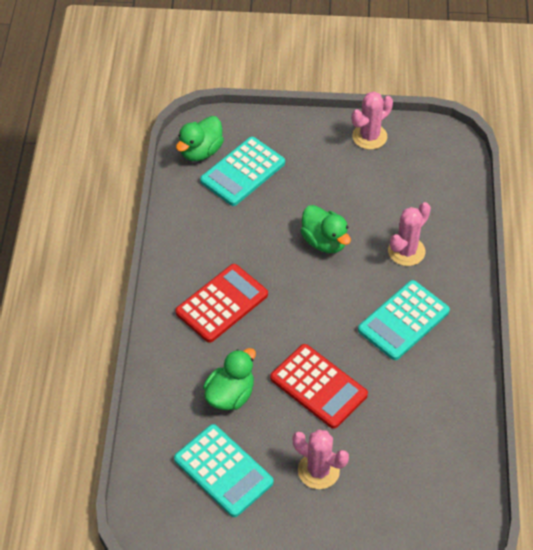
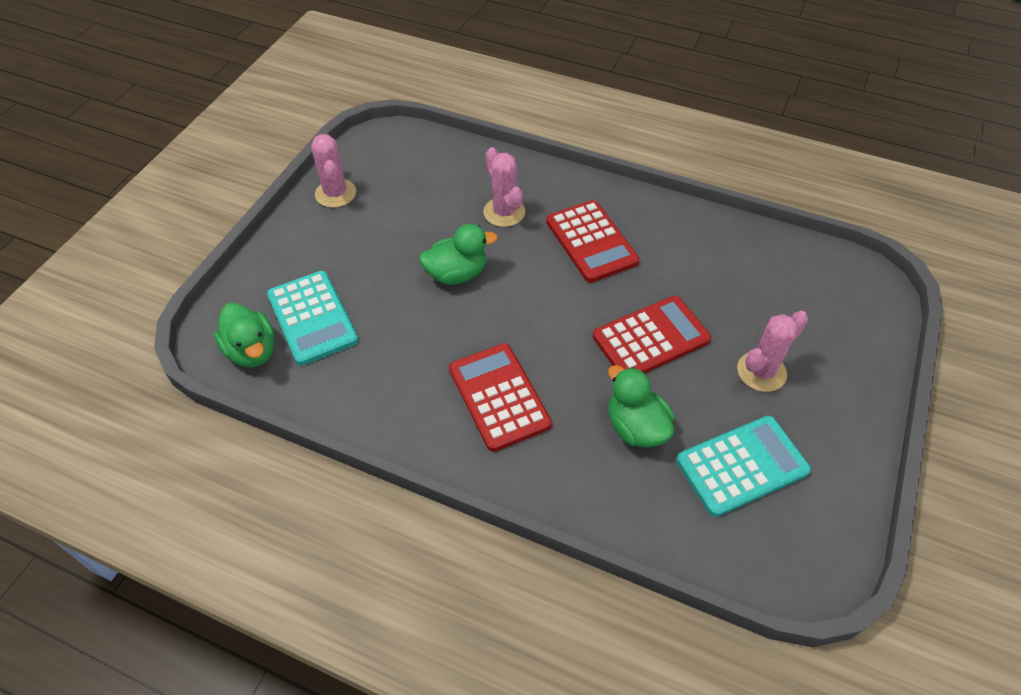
camera: 70 degrees left, 0 degrees up
turquoise calculator [358,280,450,360] -> red calculator [546,200,639,283]

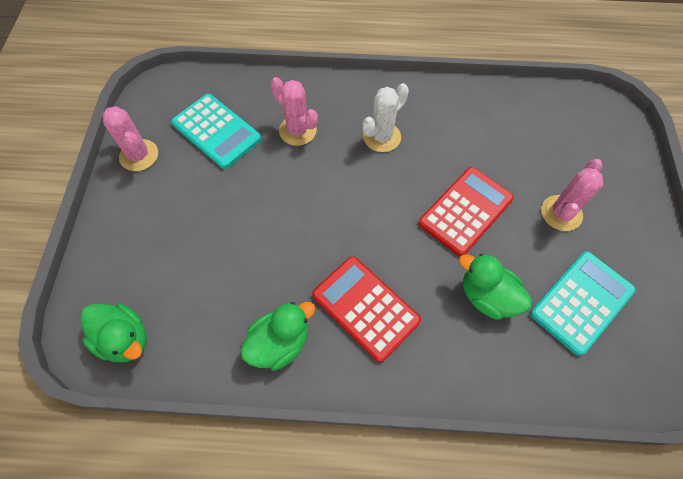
camera: 20 degrees left, 10 degrees up
turquoise calculator [267,271,359,366] -> turquoise calculator moved to [171,94,261,169]
green duck [419,224,498,285] -> green duck moved to [240,302,315,371]
red calculator [546,200,639,283] -> white cactus [362,83,409,152]

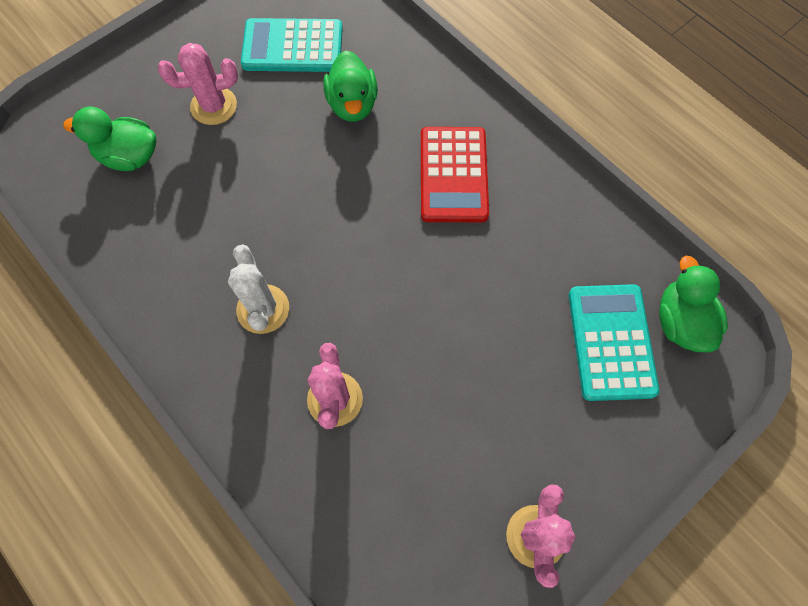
camera: 135 degrees left, 5 degrees up
turquoise calculator [171,94,261,169] -> turquoise calculator moved to [568,284,659,401]
green duck [240,302,315,371] -> green duck moved to [63,107,157,171]
white cactus [362,83,409,152] -> white cactus turned 75 degrees clockwise [228,244,289,334]
red calculator [419,167,514,256] -> none

